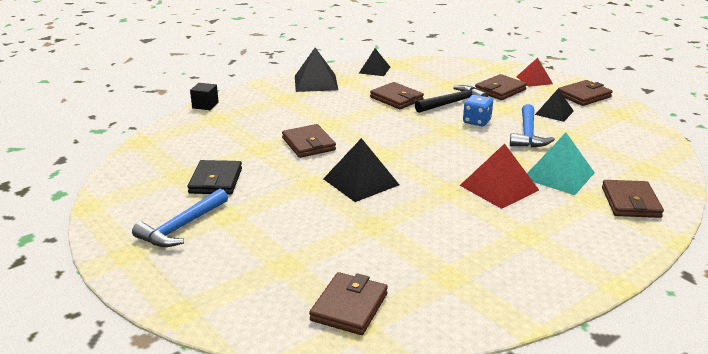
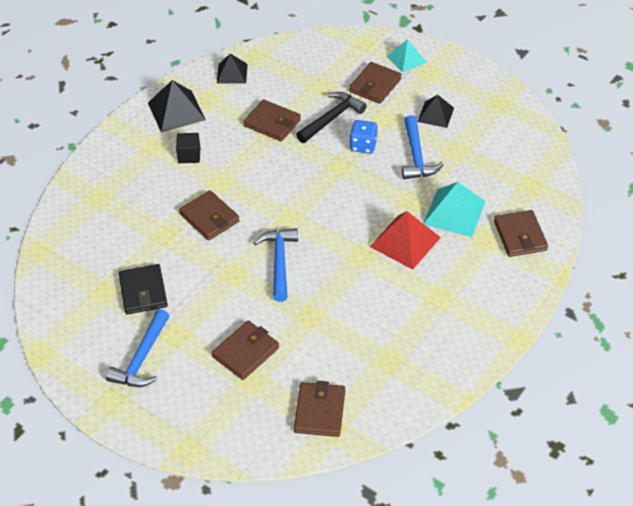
camera: 15 degrees left, 20 degrees up
black cube [190,83,219,110] -> black cube moved to [176,133,200,163]
black pyramid [323,138,399,202] -> blue hammer [254,228,298,302]
red pyramid [516,58,553,87] -> turquoise pyramid [386,39,427,73]
brown wallet [558,80,612,106] -> brown wallet moved to [212,321,279,380]

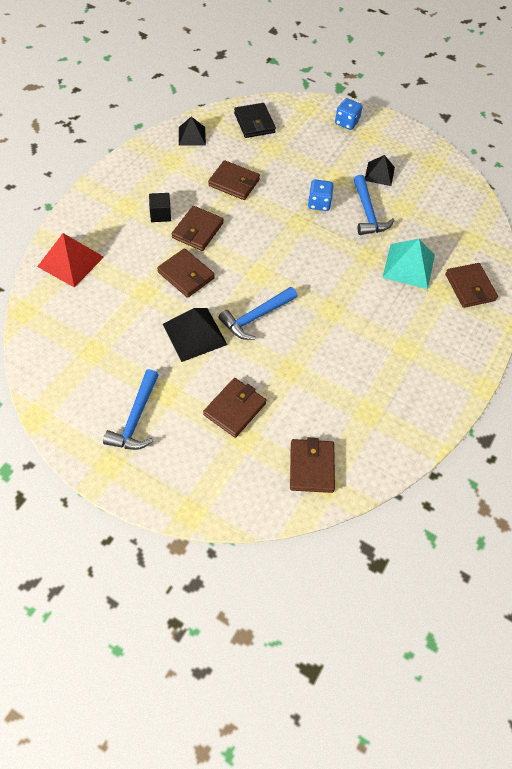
camera: 10 degrees left, 10 degrees up
black wallet [118,264,168,315] -> black wallet moved to [234,103,276,138]
black pyramid [148,80,206,132] -> black pyramid moved to [163,308,227,362]
blue hammer [254,228,298,302] -> blue hammer turned 120 degrees counterclockwise [218,287,297,340]
black hammer [296,92,367,143] -> none
brown wallet [349,62,402,104] -> brown wallet moved to [172,206,224,251]
red pyramid [370,211,441,270] -> red pyramid moved to [37,233,104,288]
turquoise pyramid [386,39,427,73] -> blue dice [335,98,363,130]

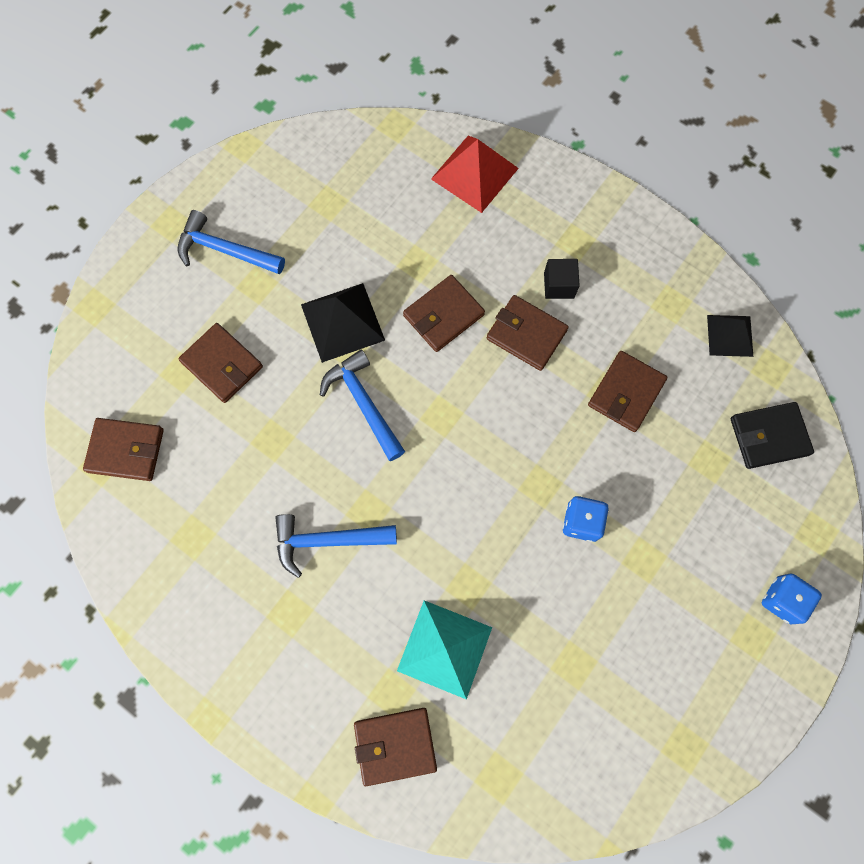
camera: 100 degrees right, 15 degrees up
blue hammer [354,175,395,235] -> blue hammer moved to [275,514,397,578]
black pyramid [365,155,395,186] -> none

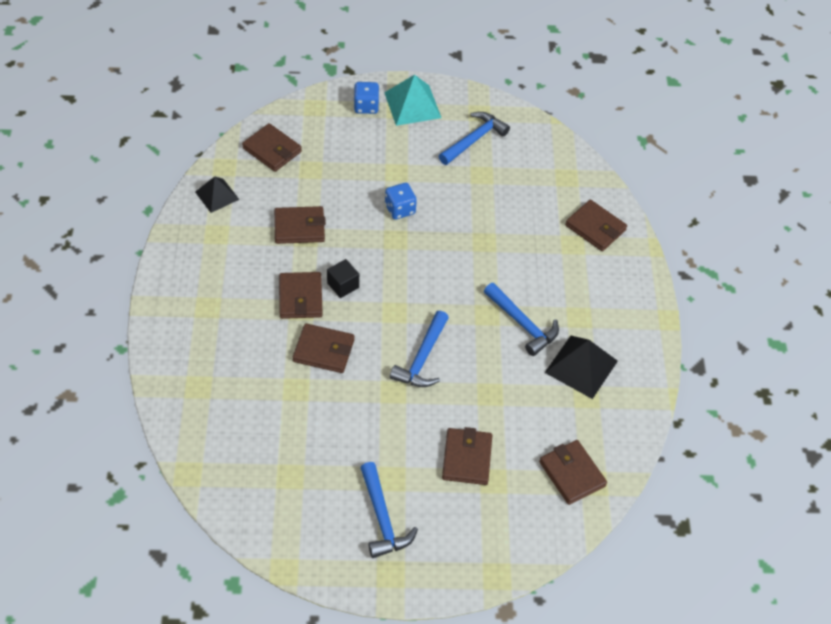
camera: 130 degrees left, 20 degrees down
black pyramid [301,283,385,363] -> black pyramid moved to [545,336,618,399]
turquoise pyramid [397,600,492,700] -> turquoise pyramid moved to [384,75,441,126]
red pyramid [431,136,519,213] -> none
black cube [544,259,580,299] -> black cube moved to [327,259,359,298]
black wallet [731,402,814,469] -> brown wallet [242,123,302,172]
none -> blue hammer [439,112,510,165]

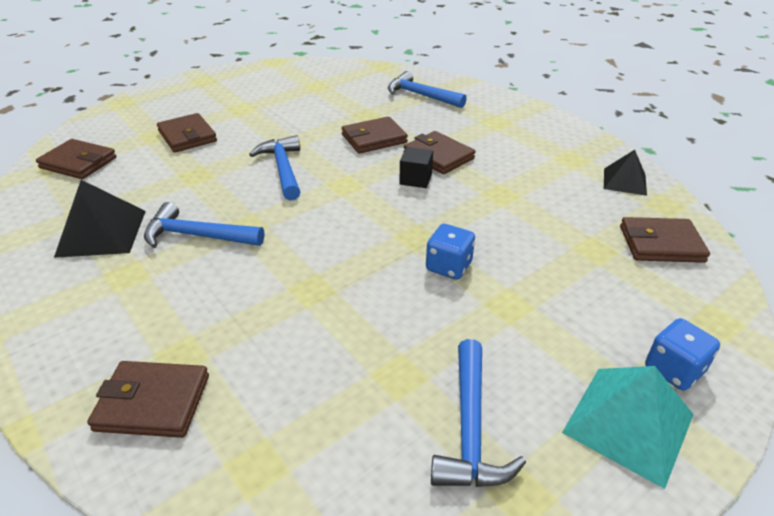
camera: 145 degrees right, 15 degrees down
brown wallet [274,206,326,244] -> none
blue hammer [360,462,418,558] -> blue hammer moved to [388,71,467,108]

